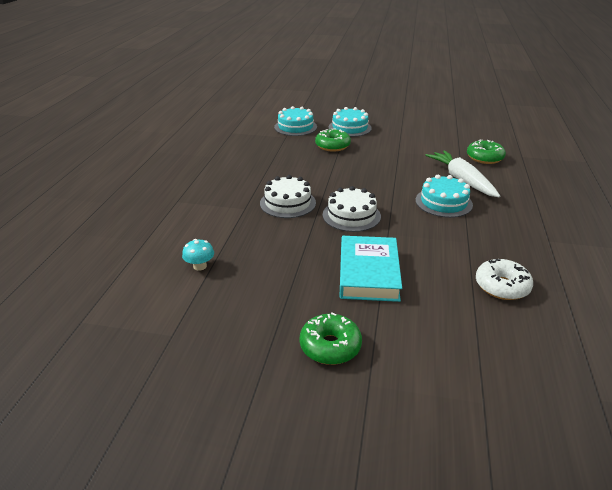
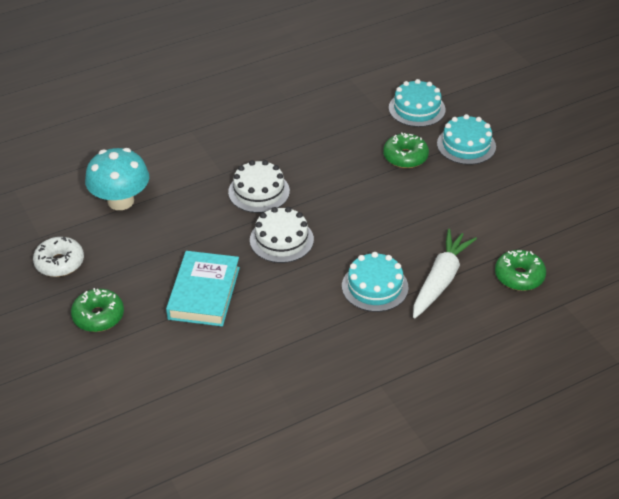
camera: 50 degrees right, 10 degrees up
turquoise mushroom [182,239,214,271] -> turquoise mushroom [85,148,149,210], size x2.18
turquoise book [339,236,402,302] -> turquoise book turned 45 degrees counterclockwise [166,251,240,327]
white donut [476,259,533,300] -> white donut moved to [33,237,84,277]

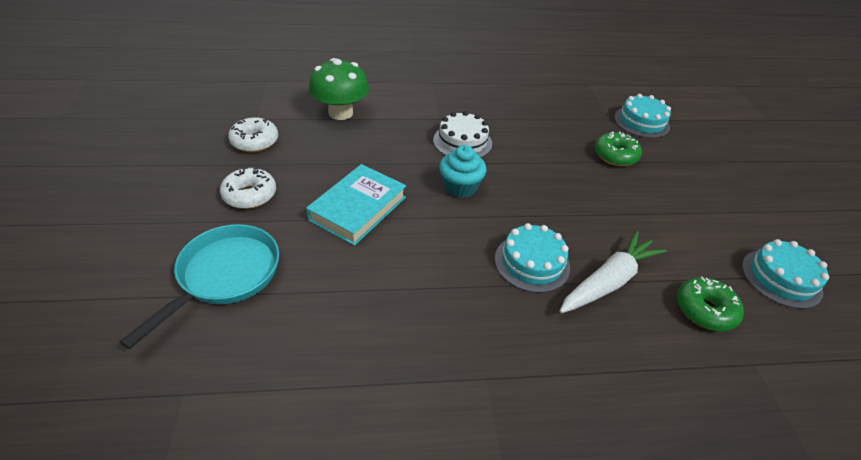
camera: 20 degrees right, 0 degrees up
green donut [71,288,124,332] -> white donut [220,167,276,209]
turquoise mushroom [85,148,149,210] -> green mushroom [309,58,369,120]
white cake [250,207,314,263] -> turquoise cupcake [439,145,486,198]
turquoise cake [437,114,496,165] -> turquoise cake moved to [742,239,829,309]
none -> turquoise pan [120,224,279,349]

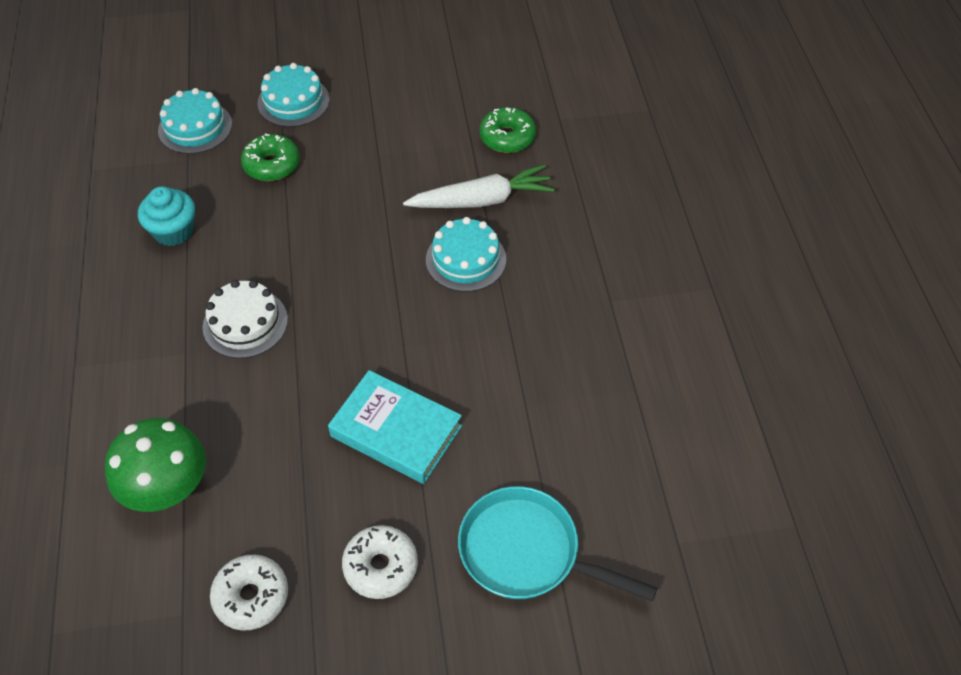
camera: 90 degrees left, 10 degrees up
turquoise cupcake [439,145,486,198] -> turquoise cupcake moved to [138,186,195,246]
white carrot [559,231,667,313] -> white carrot turned 120 degrees clockwise [403,165,555,208]
turquoise cake [742,239,829,309] -> turquoise cake moved to [257,63,330,127]

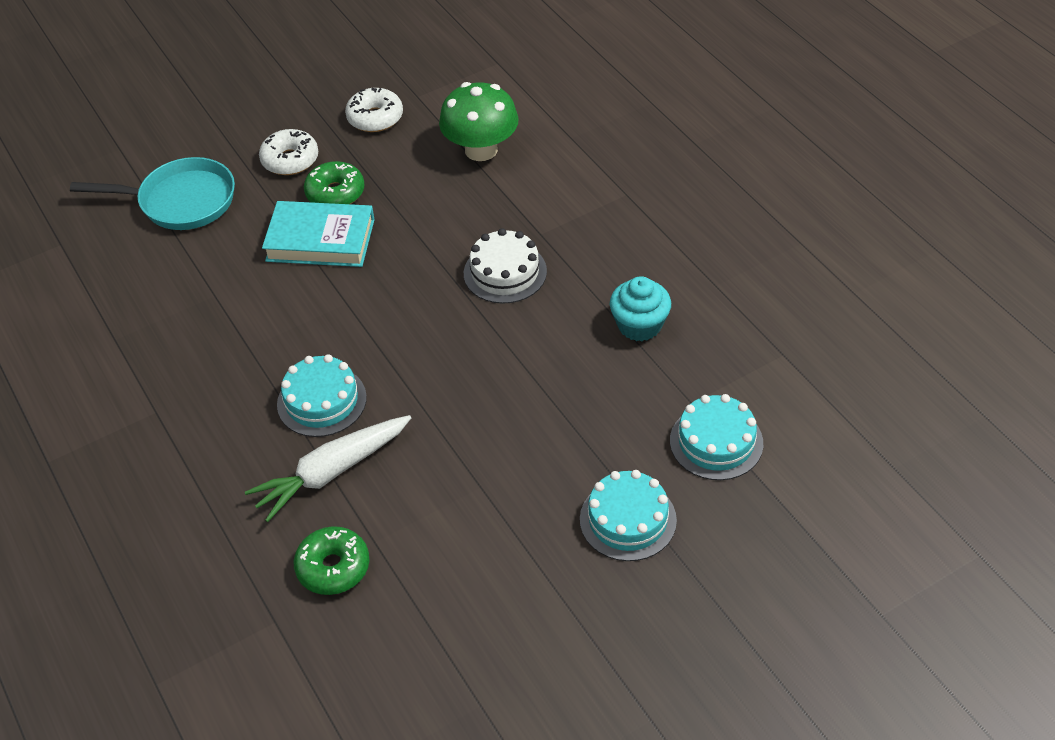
camera: 160 degrees right, 5 degrees down
green donut [241,134,300,181] -> green donut moved to [304,161,365,204]

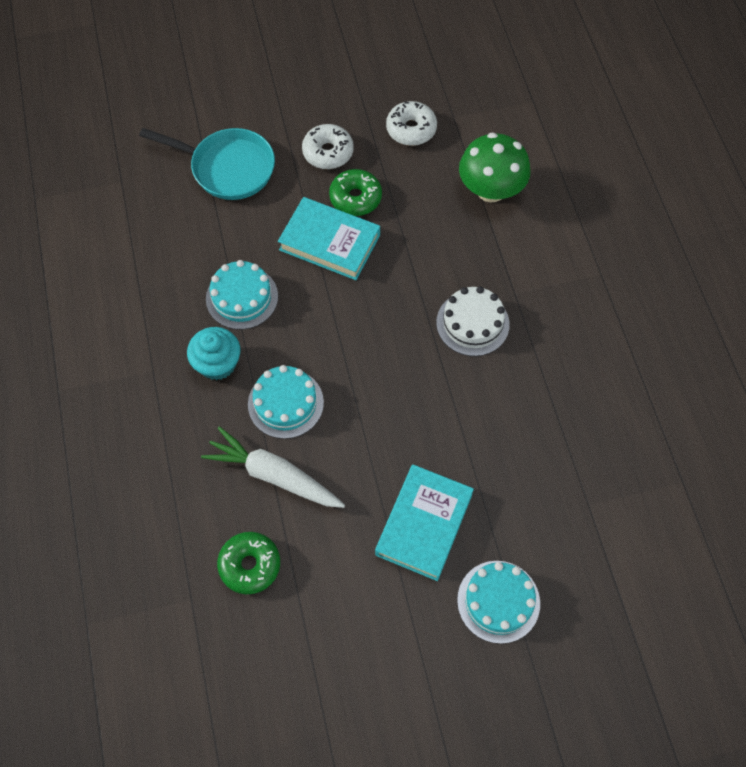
camera: 15 degrees right, 15 degrees up
white carrot [245,415,411,522] -> white carrot turned 45 degrees clockwise [201,427,345,508]
turquoise cupcake [610,276,671,341] -> turquoise cupcake moved to [187,327,240,380]
turquoise cake [670,394,763,480] -> turquoise cake moved to [206,260,278,330]
none -> turquoise book [375,465,474,581]

